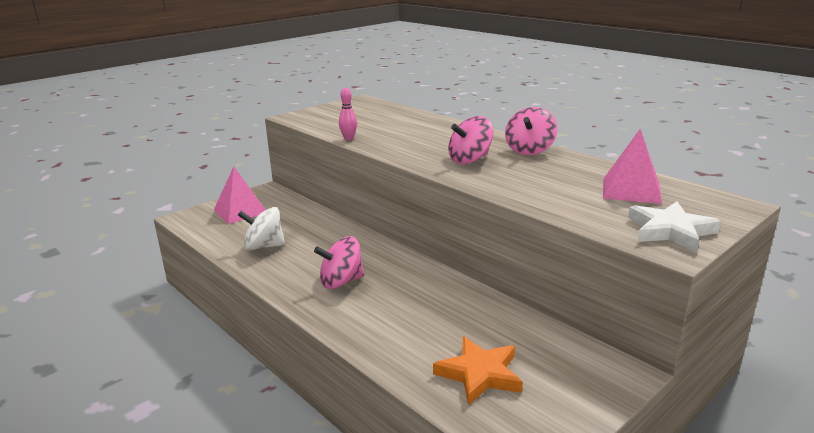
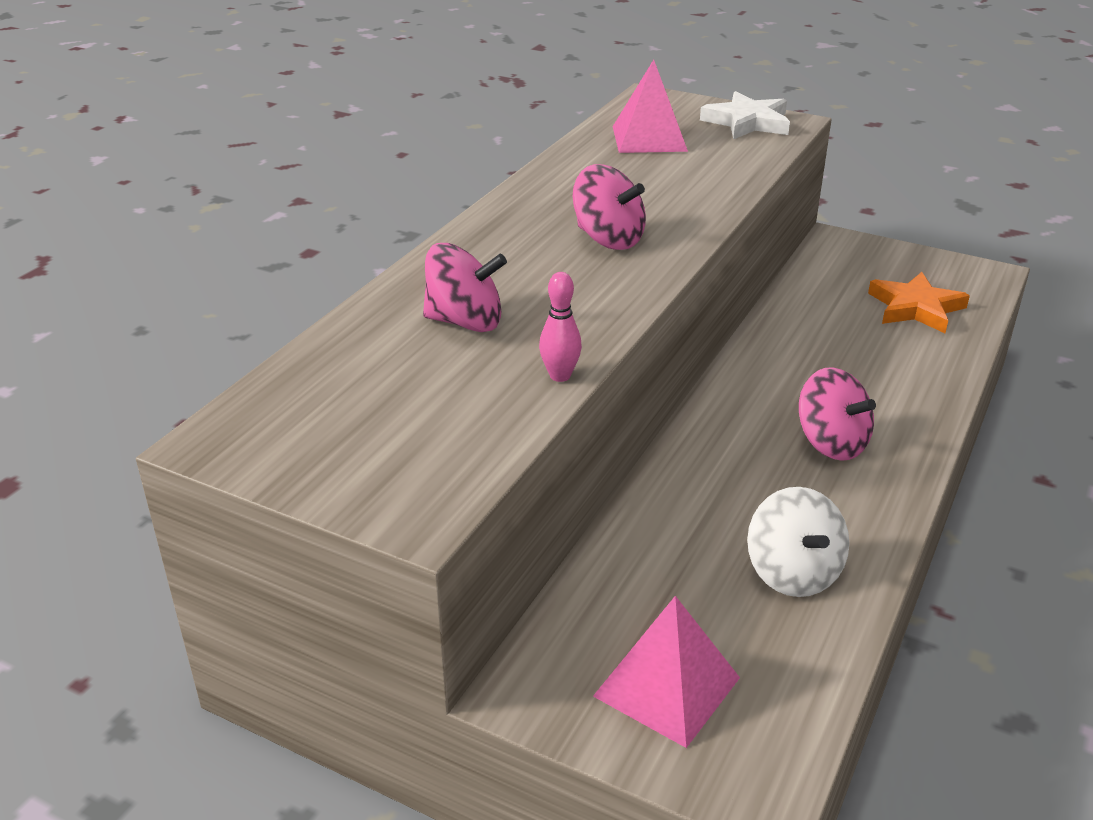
camera: 110 degrees left, 10 degrees up
pink spinning top [505,107,558,155] -> pink spinning top moved to [423,243,507,332]

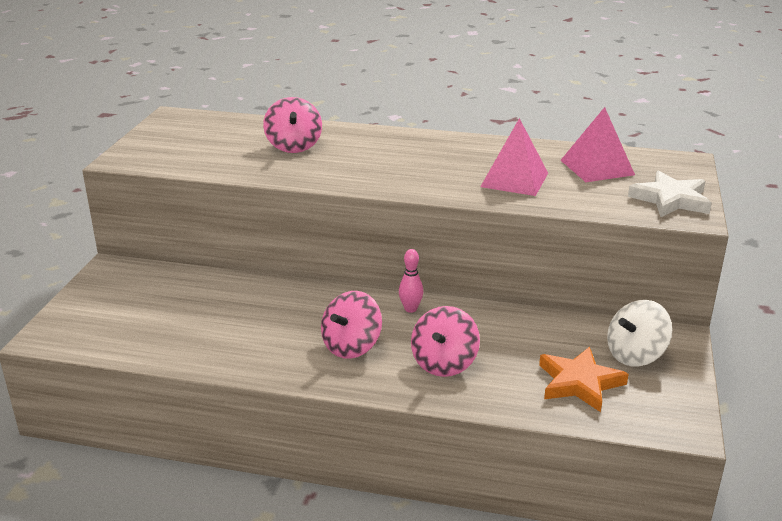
camera: 75 degrees right, 5 degrees down
pink bowling pin [539,272,582,382] -> pink bowling pin moved to [399,249,423,313]
pink spinning top [573,164,646,250] -> pink spinning top moved to [411,306,480,377]
pink pyramid [593,596,740,748] -> pink pyramid moved to [480,118,548,196]
white spinning top [747,487,849,597] -> white spinning top moved to [607,300,672,366]

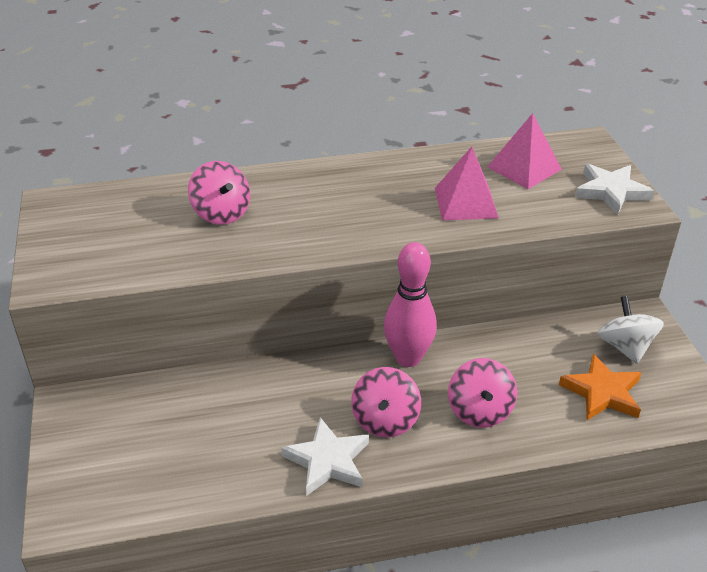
camera: 25 degrees left, 10 degrees up
pink bowling pin [399,249,423,313] -> pink bowling pin [384,242,437,367], size x2.07
white spinning top [607,300,672,366] -> white spinning top turned 135 degrees clockwise [598,296,664,364]
none -> white star [281,417,369,496]

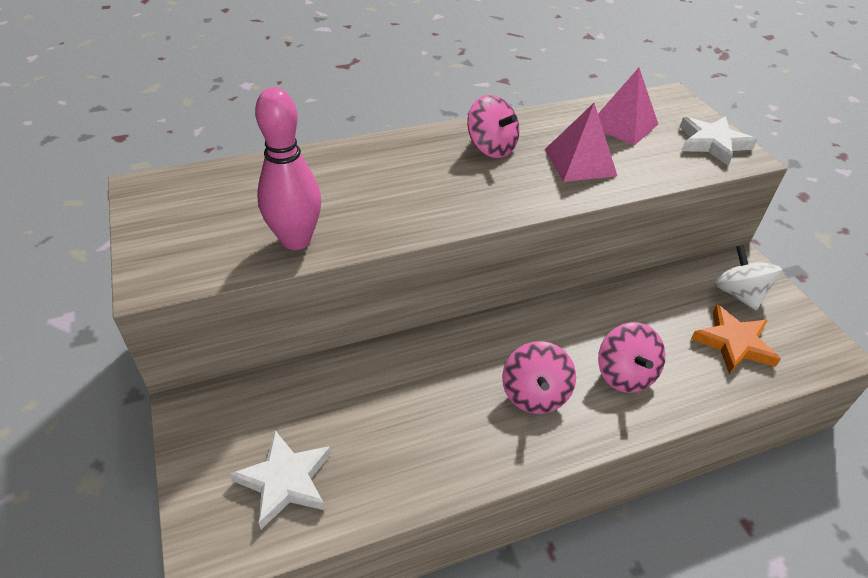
camera: 10 degrees left, 5 degrees up
pink spinning top [188,161,250,224] -> pink spinning top moved to [467,95,520,158]
white star [281,417,369,496] -> white star moved to [230,430,331,529]
pink bowling pin [384,242,437,367] -> pink bowling pin moved to [255,87,321,250]

